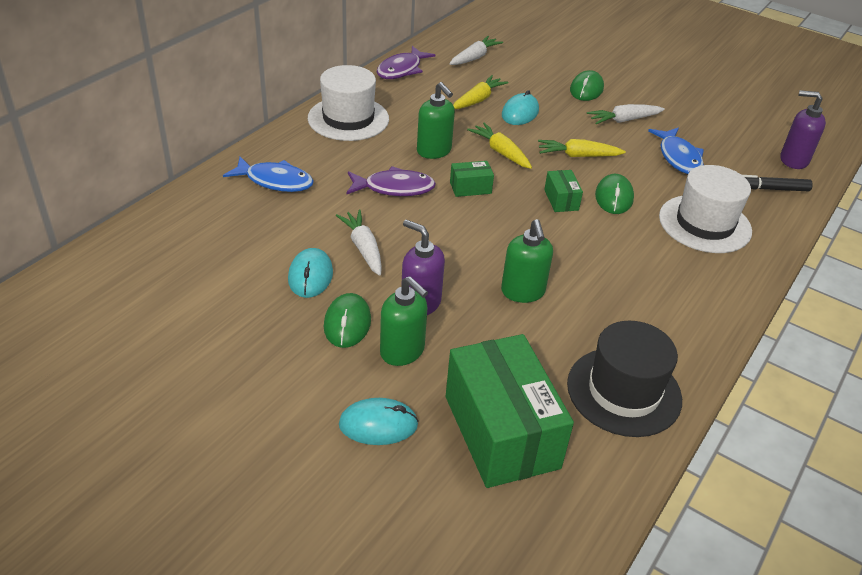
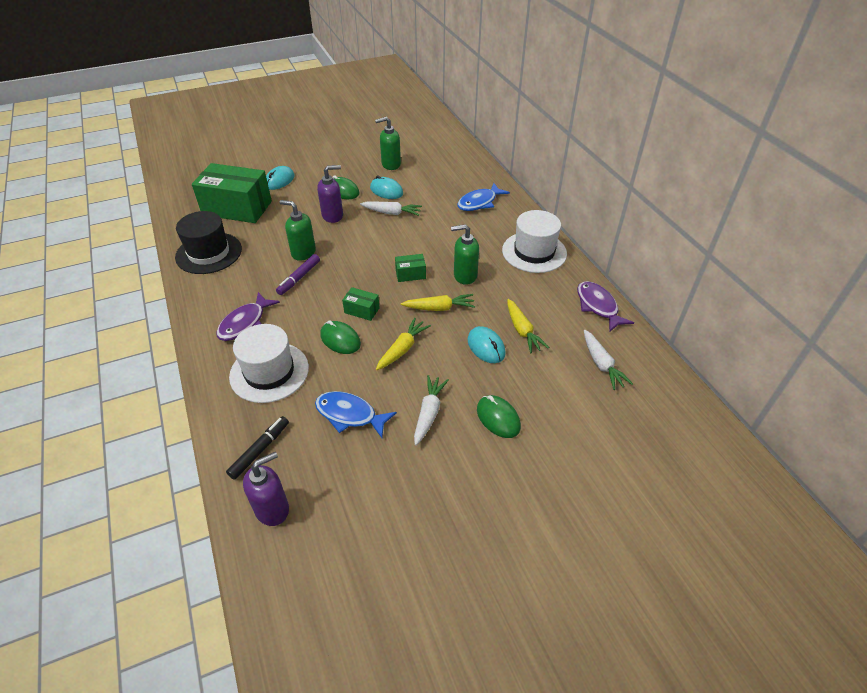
camera: 125 degrees right, 5 degrees up
purple fish [346,166,436,196] -> purple fish moved to [216,292,280,341]
green soap dispenser [380,276,428,366] -> green soap dispenser moved to [375,117,401,170]
green box [450,161,494,197] -> green box turned 60 degrees clockwise [395,254,426,282]
none -> purple marker [276,254,320,295]

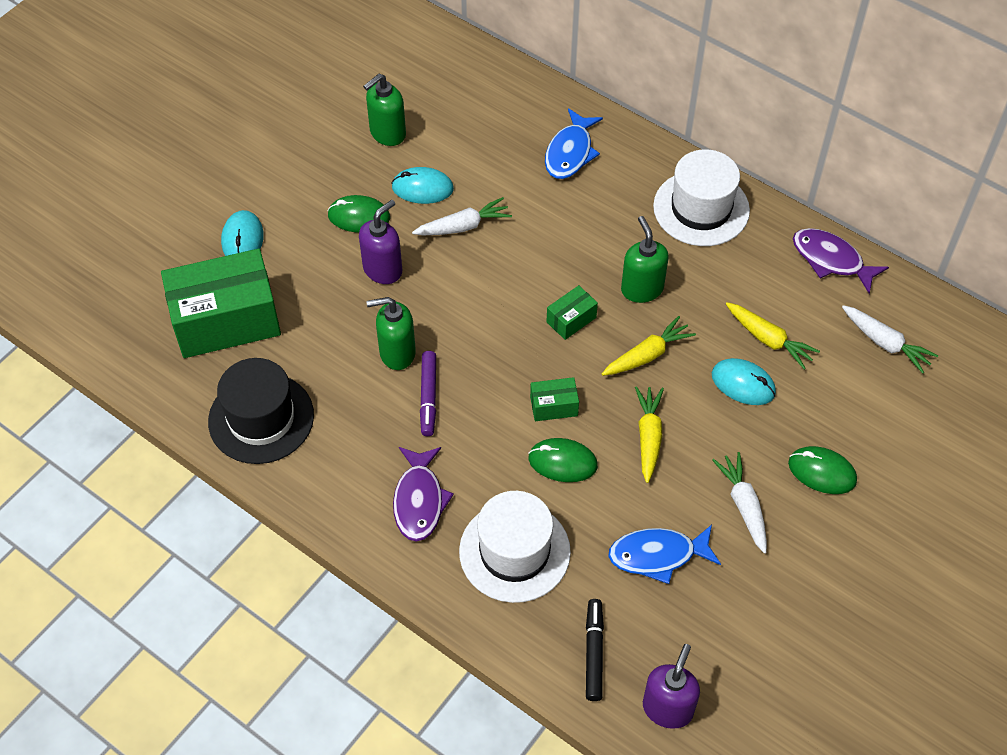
camera: 30 degrees left, 10 degrees up
green soap dispenser [451,224,479,285] -> green soap dispenser turned 105 degrees clockwise [621,216,669,303]

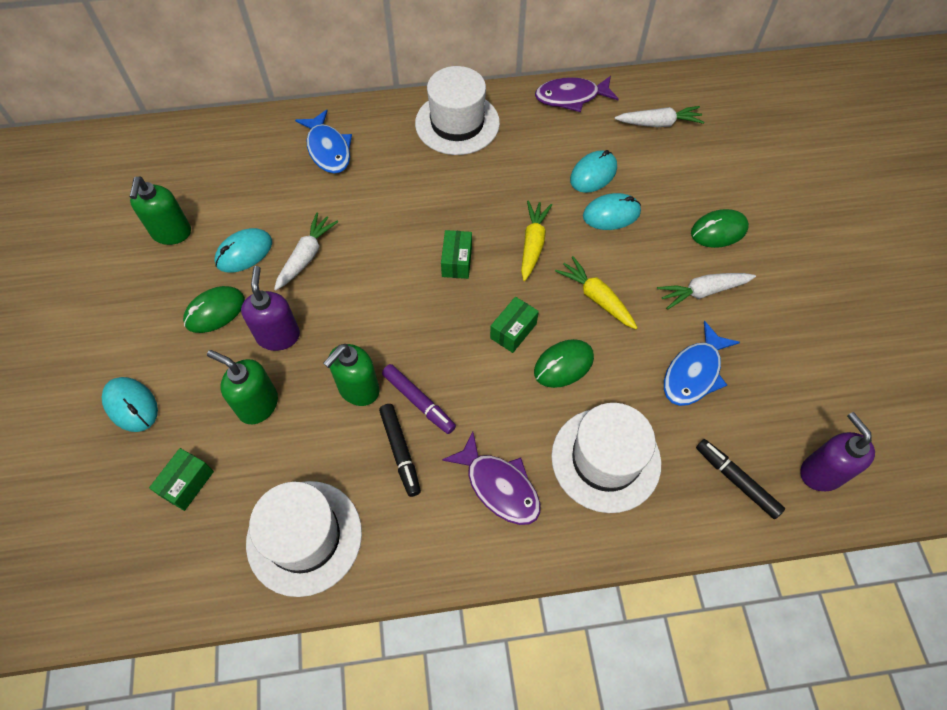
camera: 45 degrees left, 5 degrees up
green box [161,249,281,358] -> green box [149,448,214,511], size x0.43
black hat [208,358,314,464] -> white hat [246,481,362,597]
green soap dispenser [621,216,669,303] -> green soap dispenser moved to [207,350,278,424]
white carrot [712,452,767,554] -> white carrot turned 45 degrees counterclockwise [657,273,756,310]
yellow carrot [726,302,820,370] -> turquoise mouse [570,150,617,193]
none -> black marker [379,404,421,497]

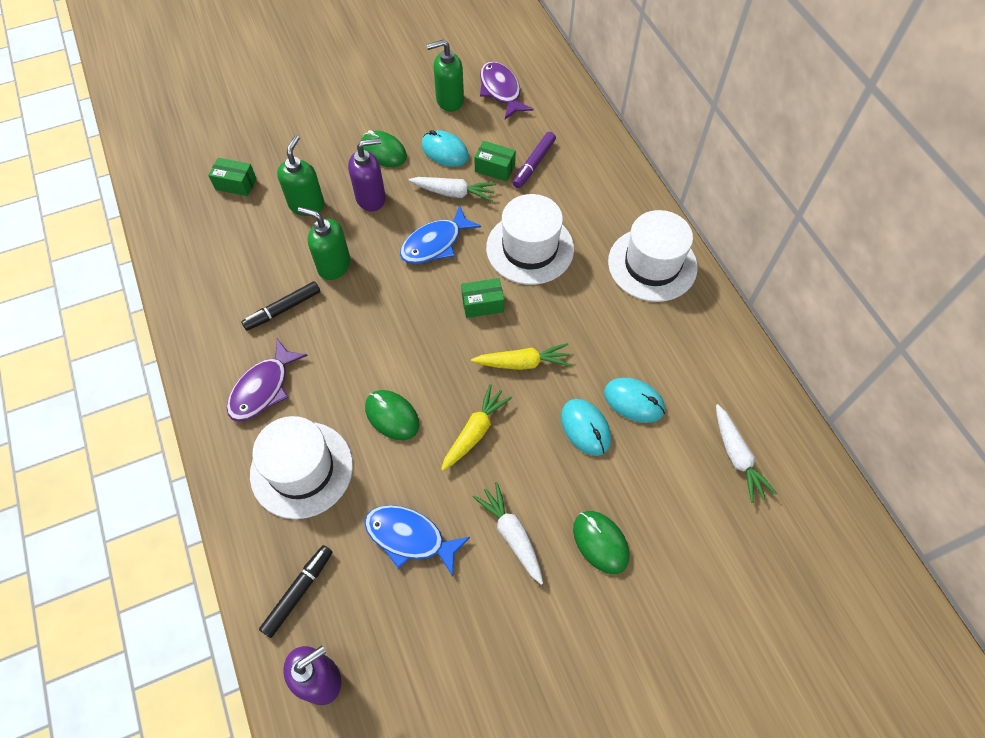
camera: 75 degrees right, 0 degrees up
turquoise mouse [102,377,158,432] -> none
white hat [246,481,362,597] -> white hat moved to [486,194,574,285]
blue fish [295,110,352,174] -> blue fish moved to [400,205,481,264]
purple marker [382,364,456,434] -> purple marker moved to [513,132,556,188]
green box [490,297,539,353] -> green box moved to [474,141,516,182]
purple fish [535,76,619,112] -> purple fish moved to [480,62,534,119]

